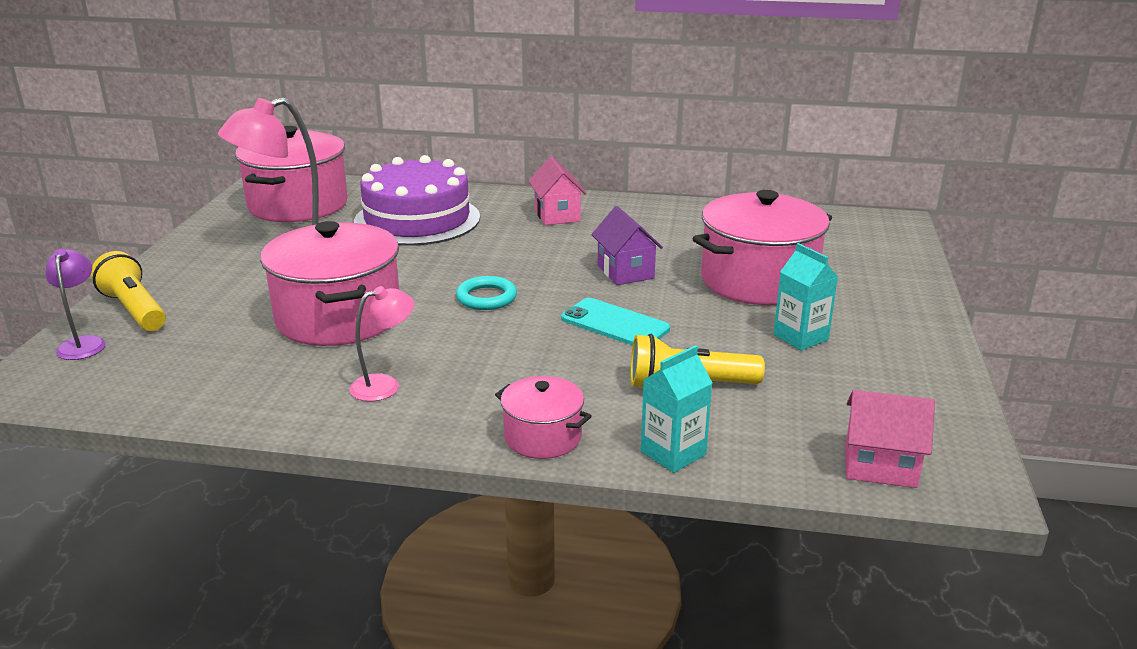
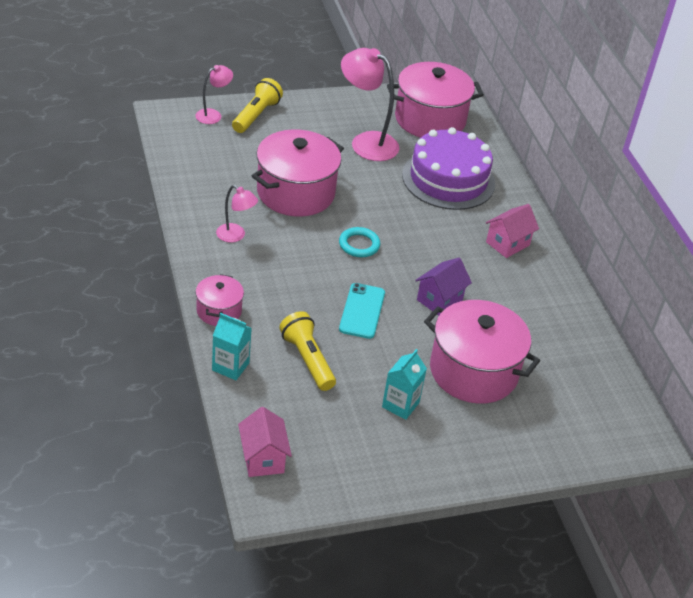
camera: 60 degrees right, 15 degrees up
purple lamp [45,249,106,360] -> pink lamp [196,65,233,124]

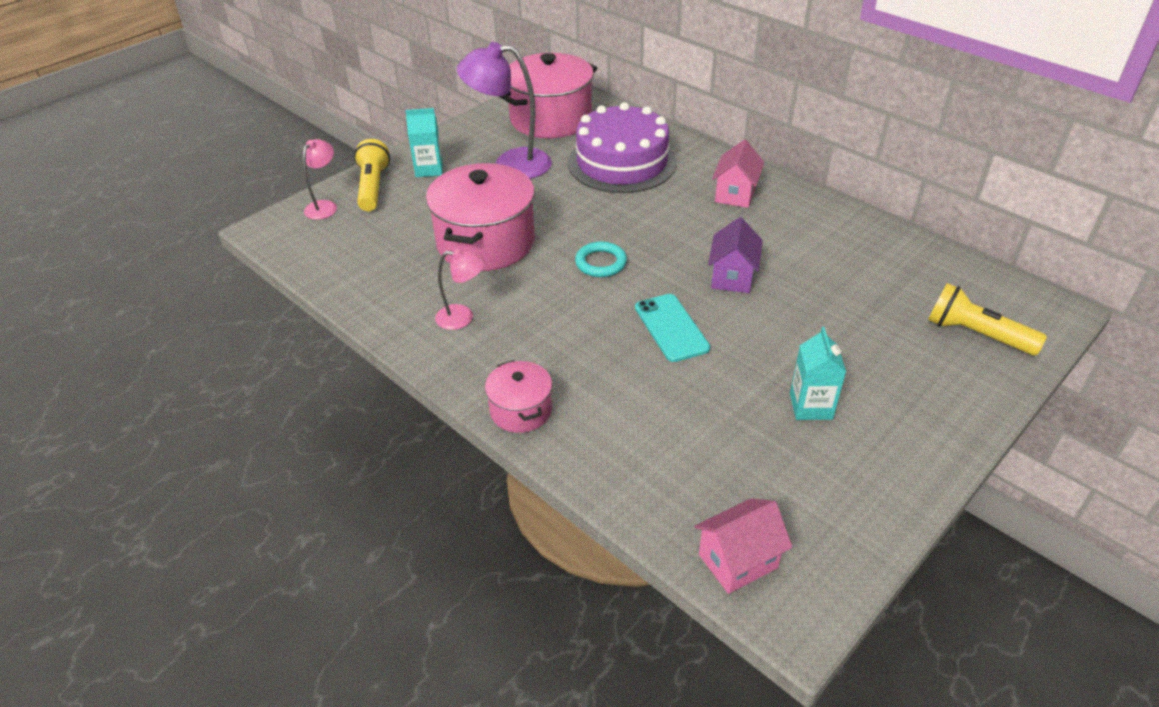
camera: 25 degrees left, 0 degrees up
turquoise carton [212,313,252,380] -> turquoise carton moved to [405,108,443,177]
pink house [238,407,292,477] -> pink house turned 75 degrees counterclockwise [694,498,792,594]
yellow flashlight [279,311,336,391] -> yellow flashlight moved to [928,283,1047,356]
pink lamp [341,48,399,161] -> purple lamp [457,42,552,179]
pink pot [424,300,540,404] -> none

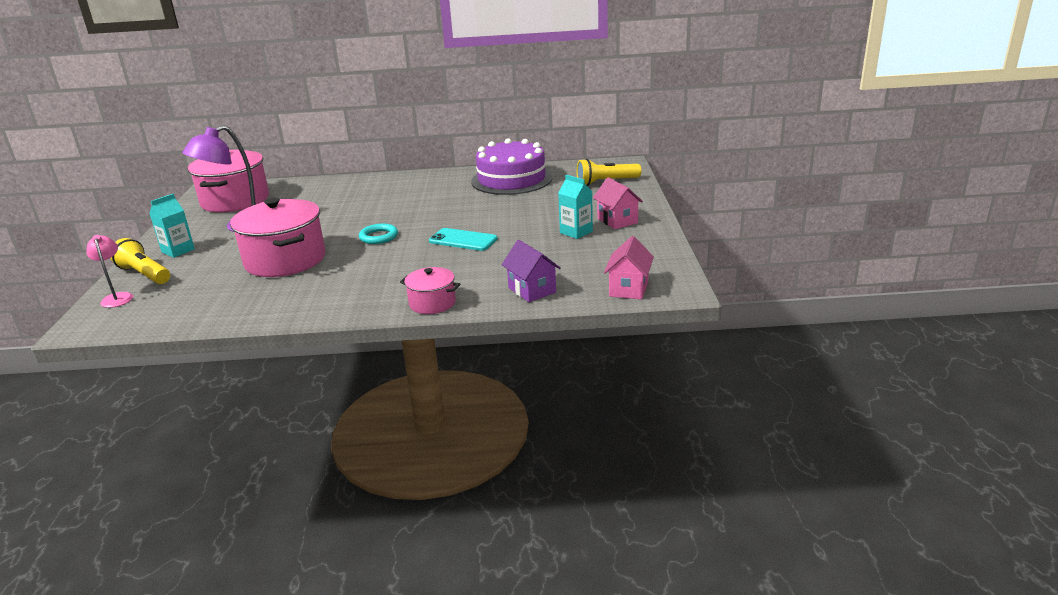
camera: 45 degrees left, 15 degrees down
pink lamp [435,249,485,330] -> none
purple cake [568,102,677,193] -> purple cake moved to [471,138,552,195]
purple house [708,217,763,293] -> purple house moved to [502,240,560,302]
pink house [712,140,764,208] -> pink house moved to [593,177,643,229]

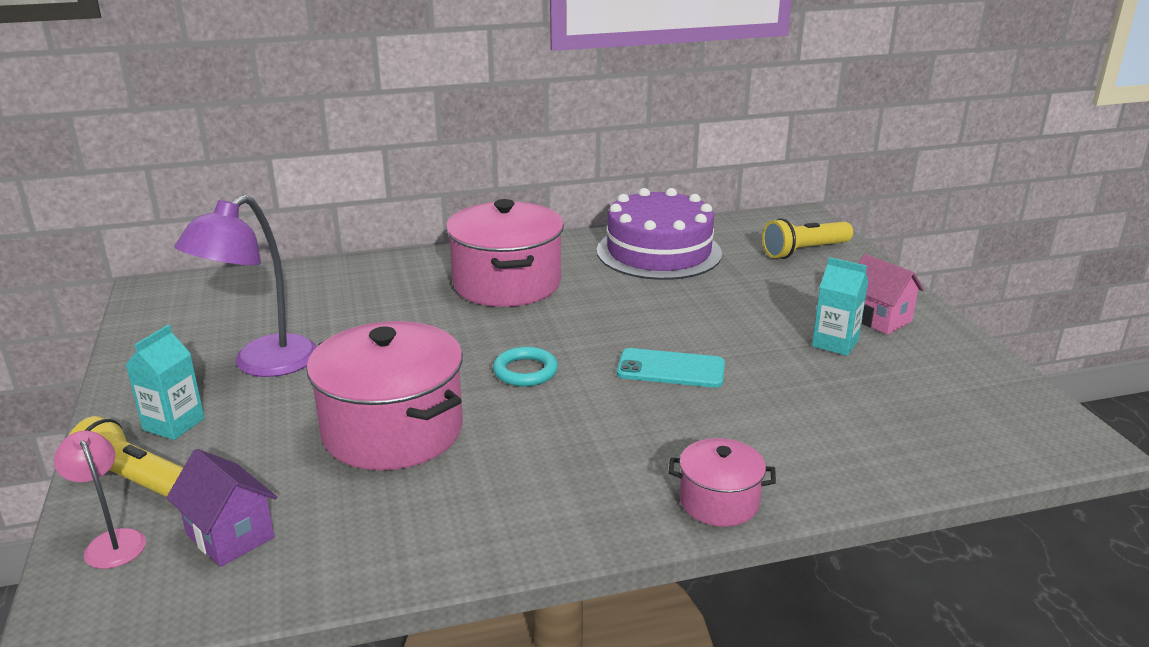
camera: 15 degrees left, 0 degrees up
pink pot [188,150,269,212] -> pink pot moved to [446,199,564,307]
purple house [502,240,560,302] -> purple house moved to [166,449,277,567]
pink house [604,236,654,299] -> none

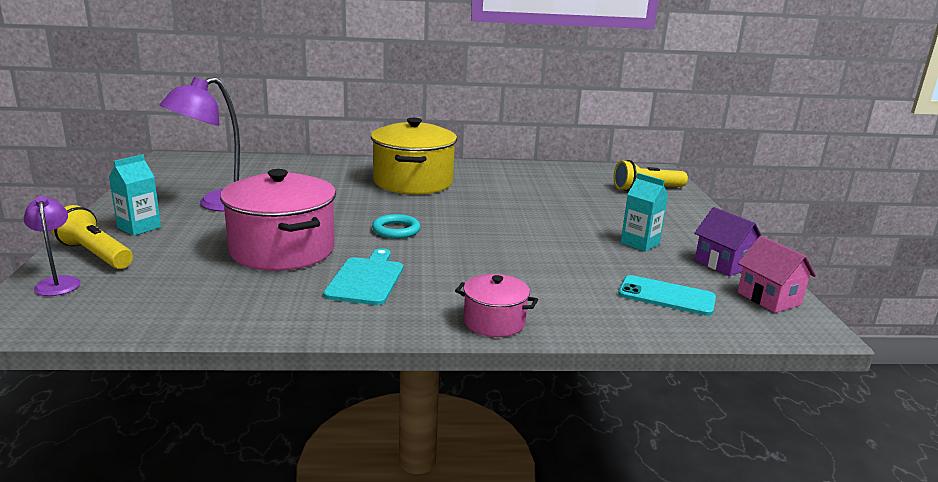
camera: 10 degrees right, 5 degrees down
pink lamp [54,431,146,569] -> purple lamp [24,196,81,296]
purple house [166,449,277,567] -> purple house moved to [694,207,762,276]
pink pot [446,199,564,307] -> yellow pot [371,118,457,195]
purple cake [597,188,722,280] -> none
turquoise phone [617,348,725,388] -> turquoise phone moved to [618,275,716,316]
pink house [858,254,924,334] -> pink house moved to [738,236,816,313]
none -> turquoise cutting board [323,248,403,305]

